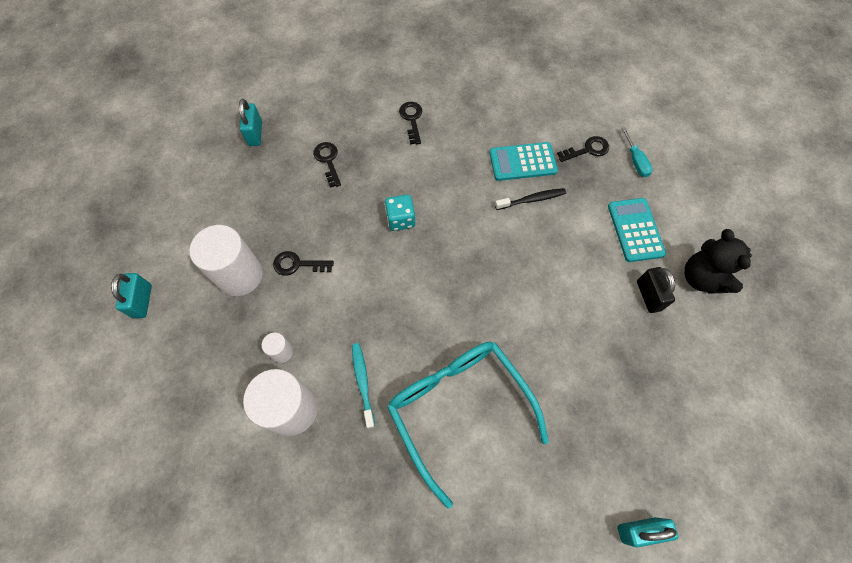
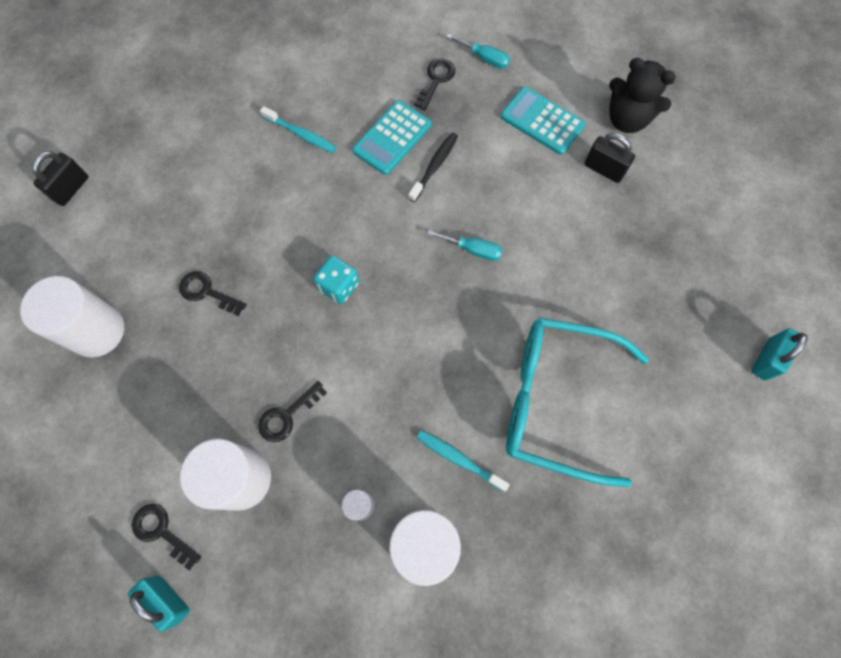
camera: 45 degrees left, 5 degrees up
turquoise padlock [239,99,262,146] -> white cylinder [20,276,124,357]
black key [399,102,422,144] -> black key moved to [132,504,202,570]
none -> black padlock [32,151,88,206]
none -> turquoise toothbrush [260,106,337,153]
none -> turquoise screwdriver [427,230,503,261]

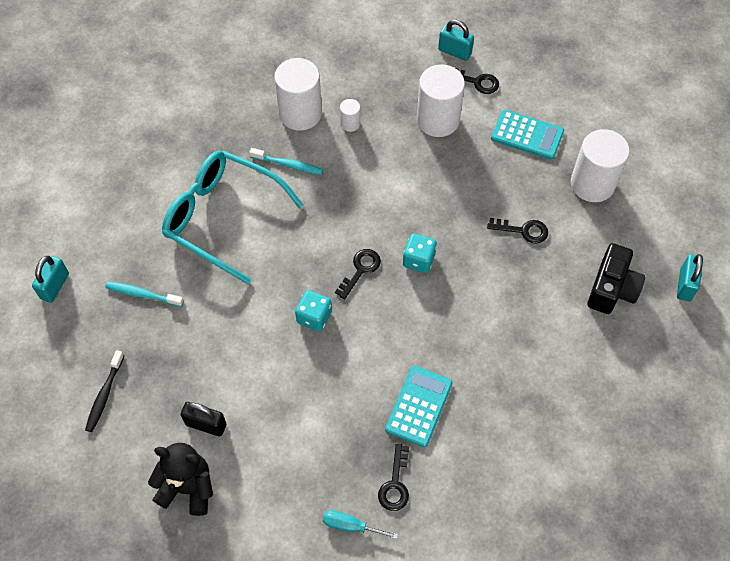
camera: 165 degrees right, 10 degrees down
black padlock [32,151,88,206] -> turquoise padlock [677,254,703,301]
black key [258,381,327,442] -> black key moved to [335,249,381,300]
turquoise toothbrush [260,106,337,153] -> turquoise toothbrush moved to [105,282,184,307]
black toothbrush [408,133,458,202] -> black toothbrush moved to [85,350,124,432]
turquoise screwdriver [427,230,503,261] -> turquoise dice [295,290,332,332]
turquoise calculator [501,87,585,155] -> turquoise calculator moved to [491,109,564,160]
turquoise glasses [506,317,649,487] -> turquoise glasses turned 150 degrees counterclockwise [162,151,303,284]
none -> black camera [587,243,645,314]

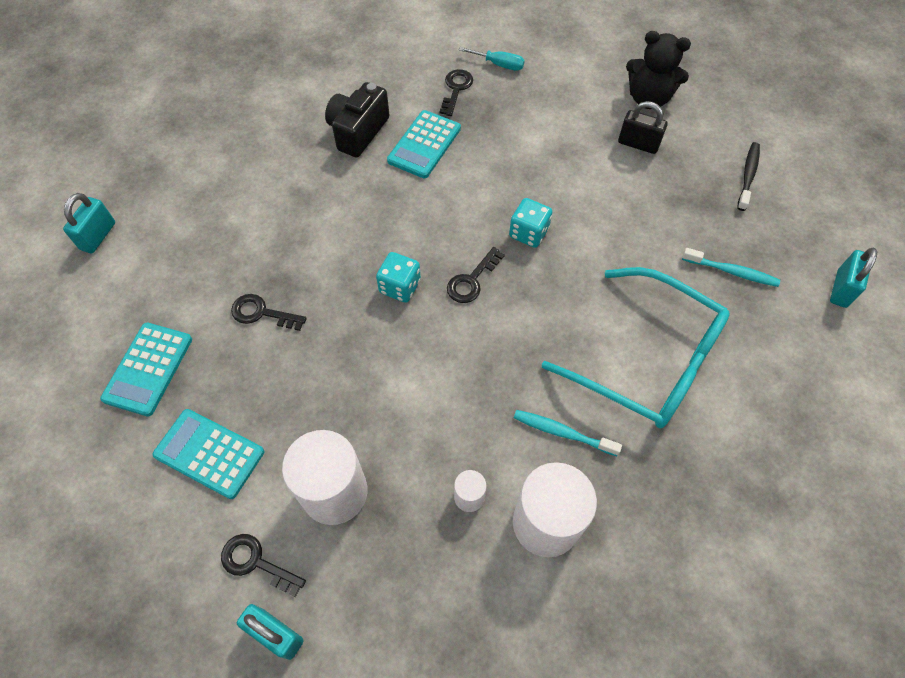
camera: 175 degrees left, 0 degrees up
white cylinder [571,129,630,202] -> turquoise calculator [100,323,192,417]
black camera [587,243,645,314] -> black camera moved to [325,82,389,158]

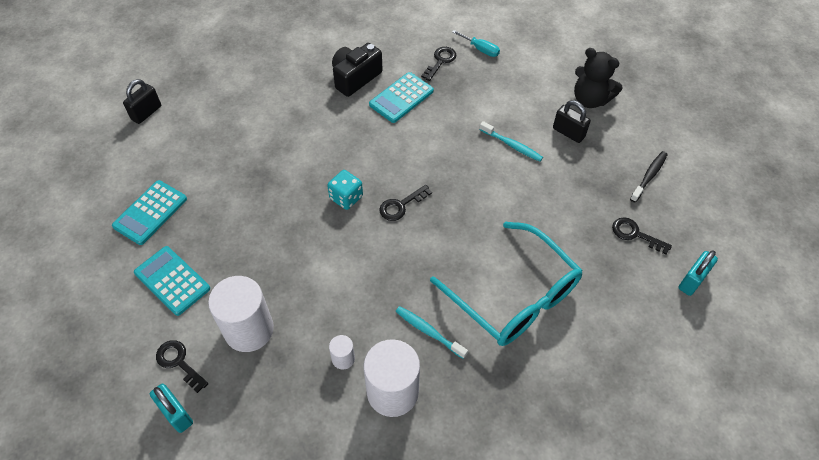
camera: 15 degrees right, 5 degrees down
turquoise padlock [63,193,115,253] -> black padlock [123,79,161,124]
black key [231,294,307,331] -> black key moved to [612,217,672,255]
turquoise dice [509,198,552,248] -> none
turquoise toothbrush [682,248,780,287] -> turquoise toothbrush moved to [479,121,543,162]

